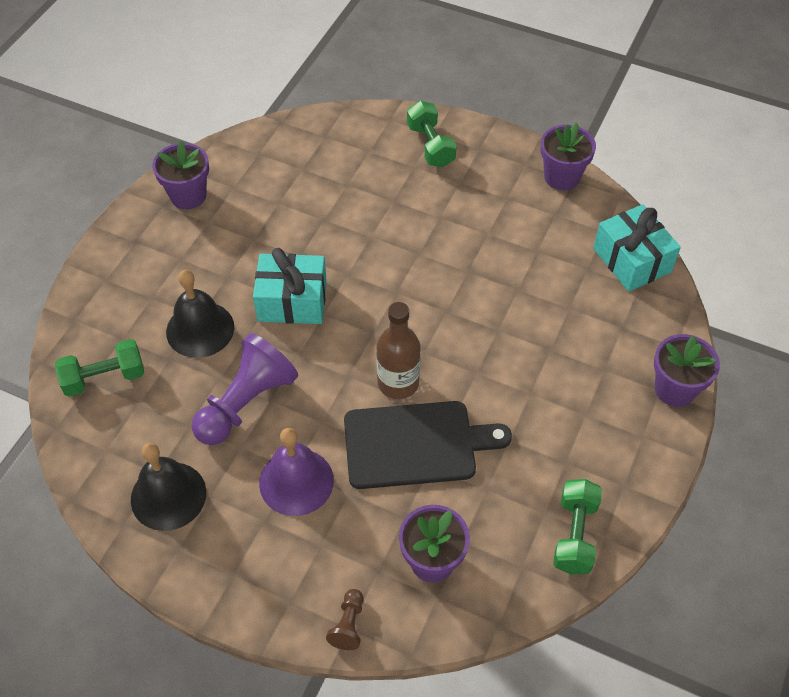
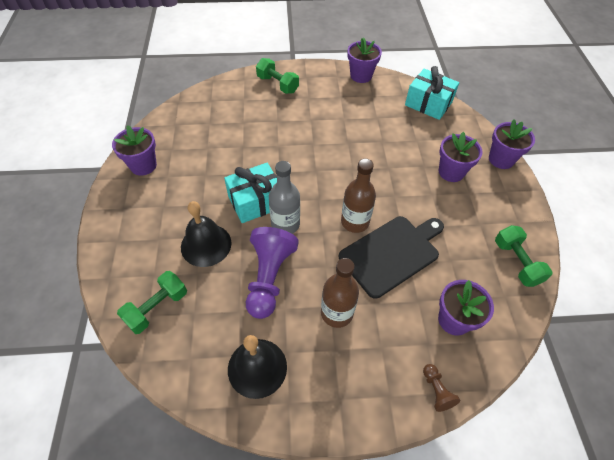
camera: 30 degrees left, 0 degrees up
purple bell [259,428,334,516] -> brown bottle [321,258,359,328]
none -> grey bottle [269,161,300,234]
none -> purple flower pot [439,132,483,182]

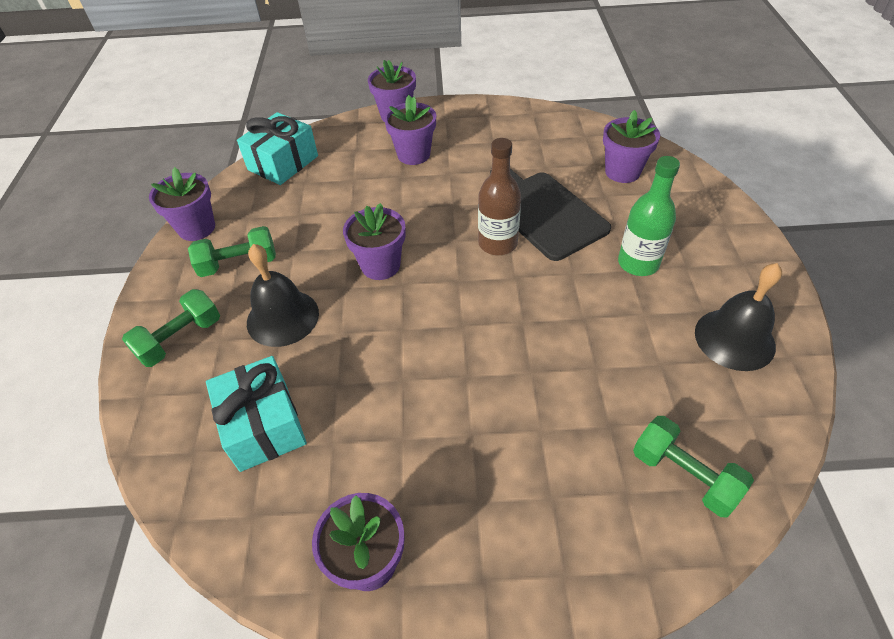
camera: 85 degrees left, 5 degrees down
black bell [181,201,232,267] -> black bell moved to [247,244,319,347]
turquoise gift [224,163,277,223] -> turquoise gift moved to [206,356,307,472]
purple pawn [246,227,299,319] -> none
grey bottle [269,161,300,234] -> none
brown bottle [321,258,359,328] -> green bottle [618,156,680,276]
brown pawn [423,364,460,412] -> none
green dumbbell [495,225,553,287] -> green dumbbell moved to [188,226,276,277]
none -> purple flower pot [343,203,406,280]

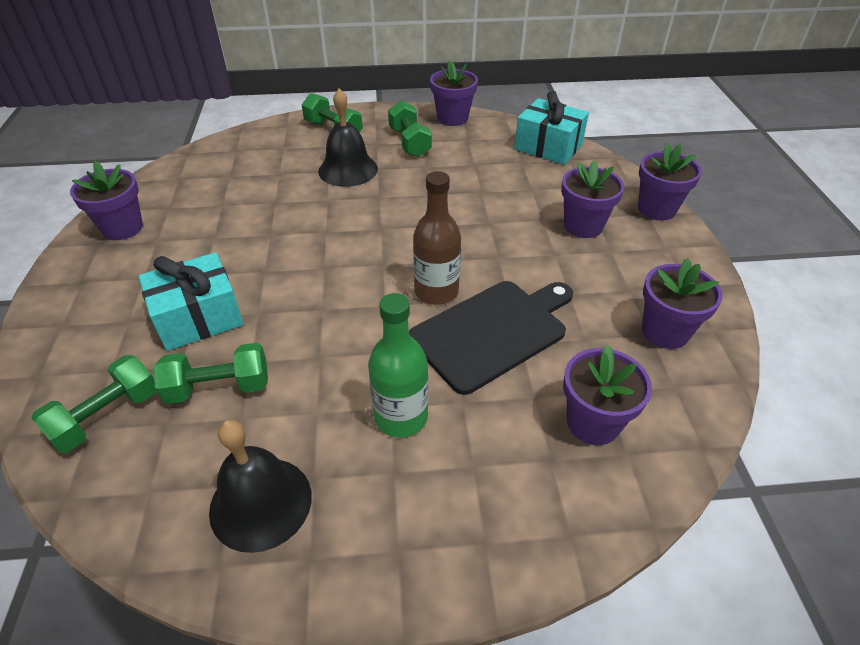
camera: 85 degrees right, 5 degrees down
turquoise gift [206,356,307,472] -> turquoise gift moved to [139,252,244,351]
purple flower pot [343,203,406,280] -> purple flower pot moved to [642,258,722,349]
none -> green dumbbell [154,343,268,404]

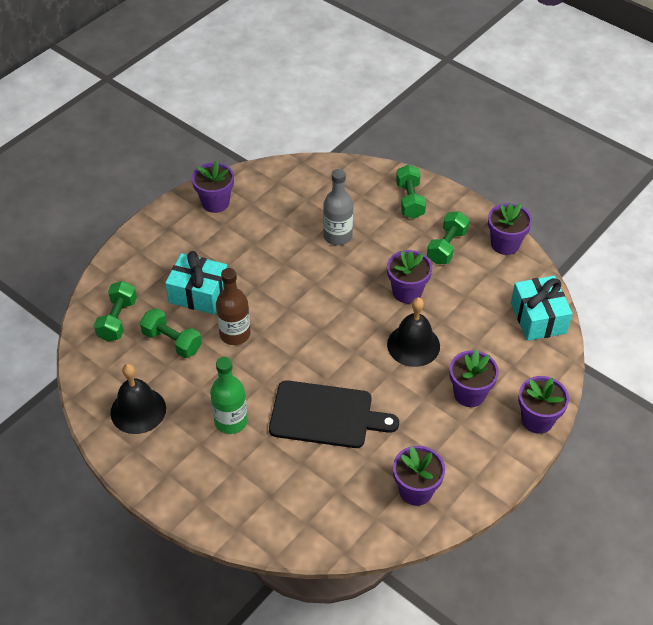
camera: 45 degrees right, 5 degrees up
green dumbbell [31,355,157,453] -> green dumbbell turned 75 degrees counterclockwise [94,281,137,342]
black bell [318,89,378,187] -> black bell moved to [387,297,440,367]
brown bottle [413,171,461,305] -> brown bottle moved to [216,268,251,345]
purple flower pot [563,345,652,445] -> purple flower pot moved to [387,250,432,303]
none -> grey bottle [323,169,353,246]

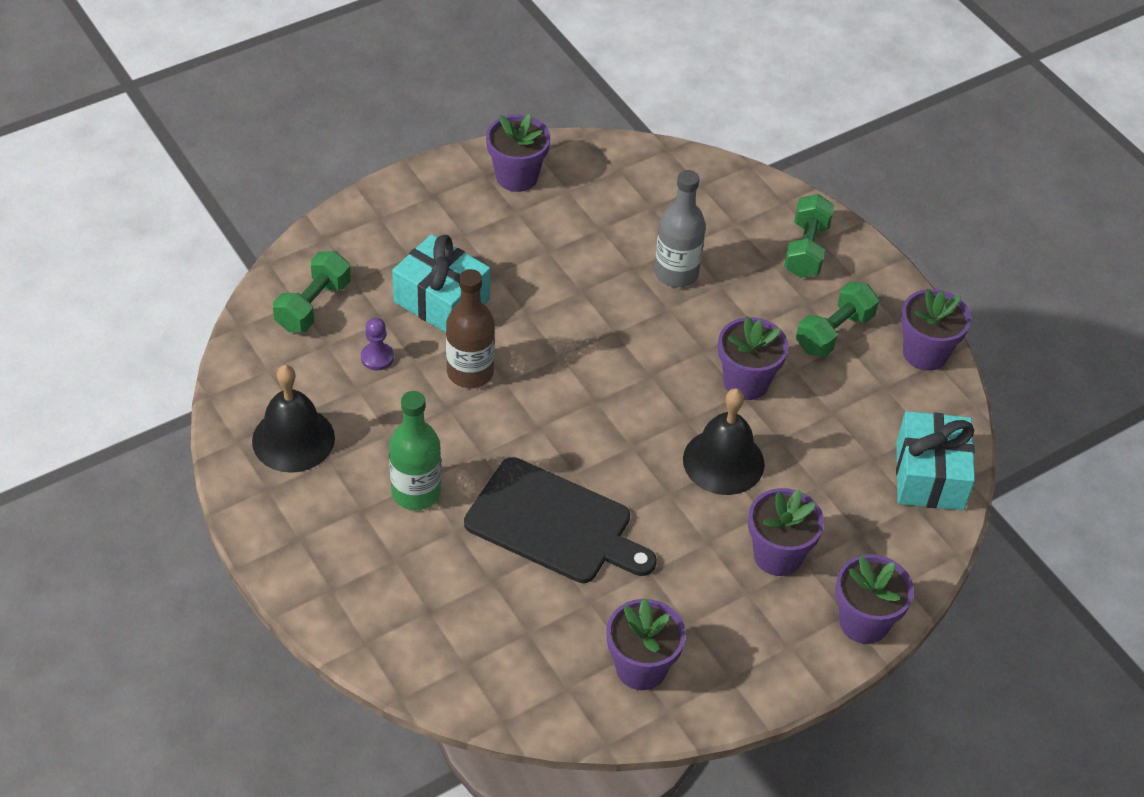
camera: 15 degrees right, 0 degrees up
green dumbbell [140,308,202,358] -> purple pawn [361,318,394,371]

